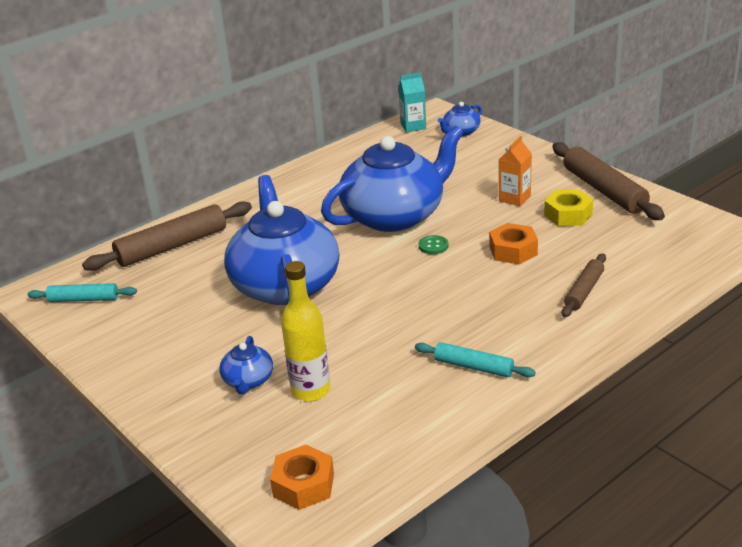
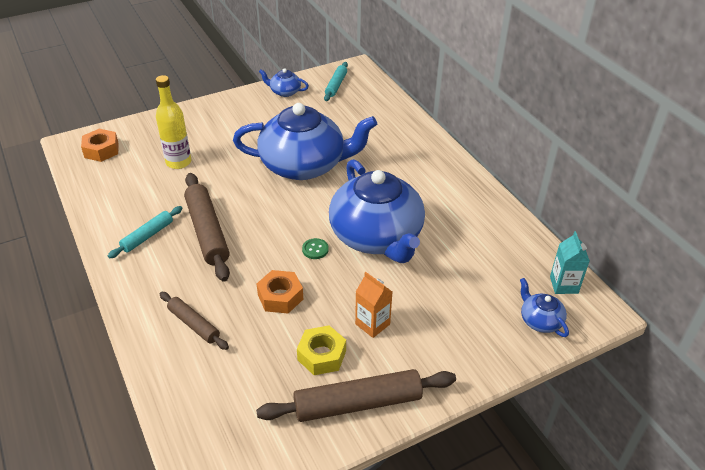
camera: 100 degrees right, 10 degrees up
brown rolling pin [82,201,252,271] -> brown rolling pin moved to [184,173,230,282]
blue teapot [219,336,273,394] -> blue teapot moved to [259,68,309,97]

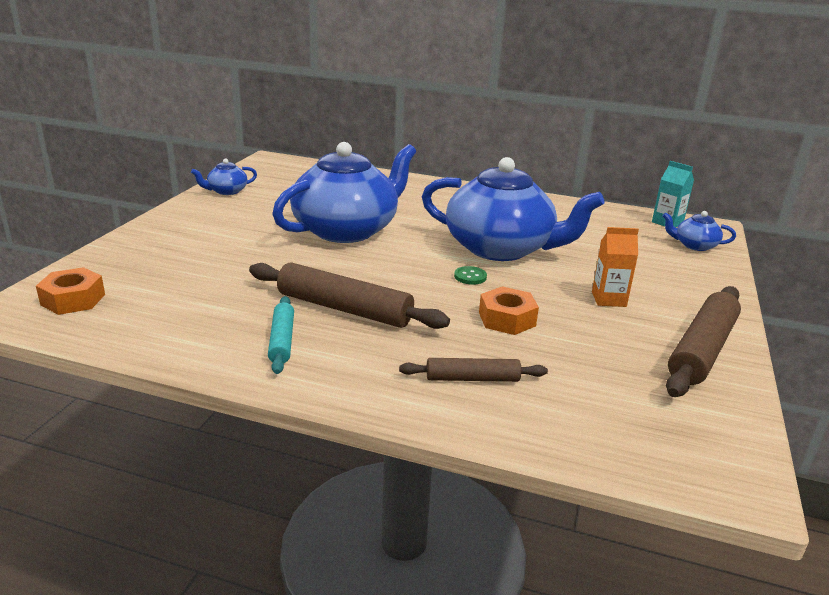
camera: 45 degrees left, 15 degrees down
yellow bottle [156,75,191,169] -> none
yellow nut [297,325,346,375] -> none
turquoise rolling pin [324,62,348,101] -> none

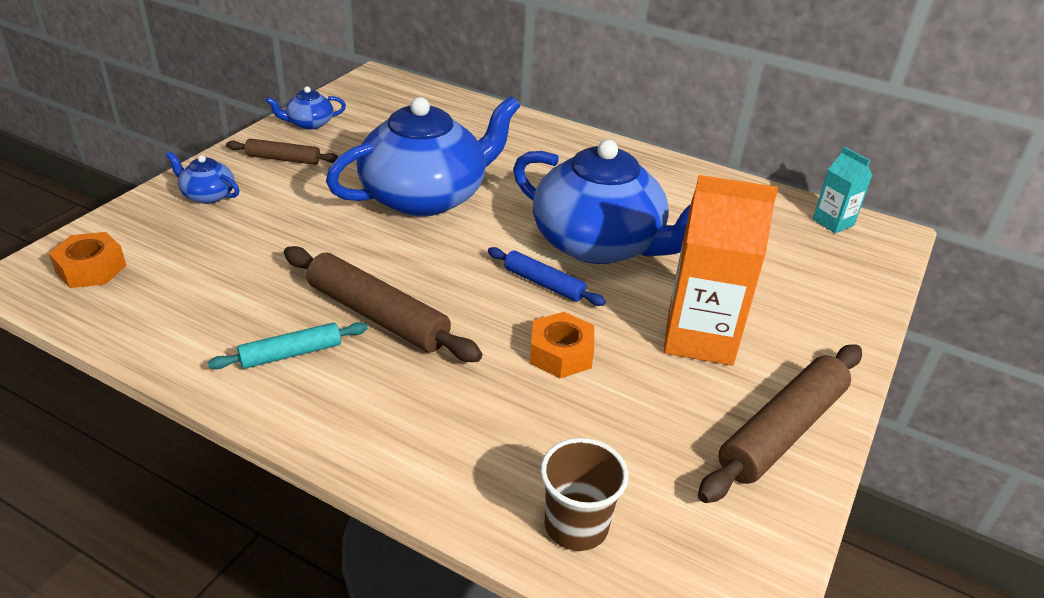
camera: 10 degrees right, 10 degrees up
turquoise rolling pin [268,296,294,374] -> turquoise rolling pin turned 60 degrees clockwise [207,322,367,369]
brown rolling pin [399,358,548,382] -> brown rolling pin moved to [226,138,339,165]
green button [454,266,487,285] -> blue rolling pin [488,247,606,306]
orange carton [592,227,639,307] -> orange carton [664,175,778,366], size x1.90
blue teapot [662,211,736,251] -> blue teapot moved to [166,151,239,204]
none -> brown cup [541,438,629,551]

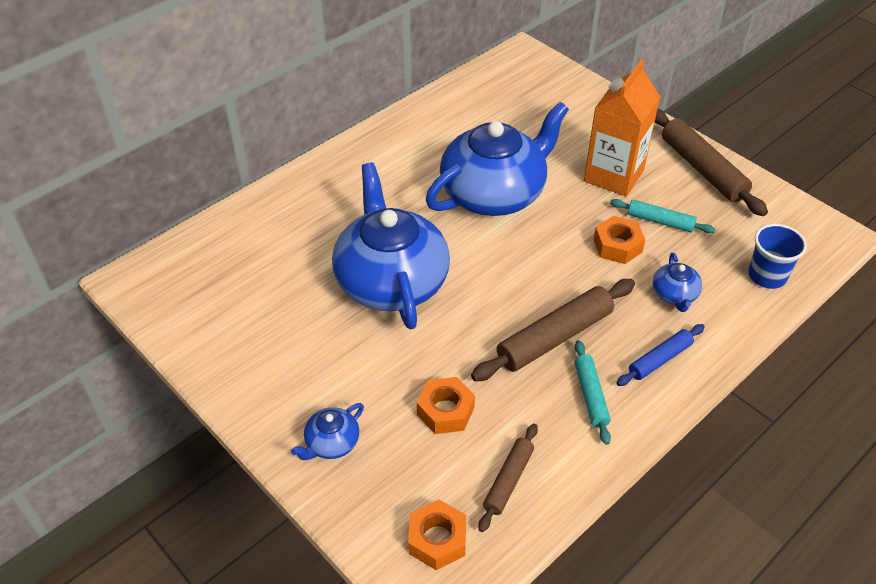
camera: 70 degrees left, 10 degrees up
brown rolling pin [226,138,339,165] -> brown rolling pin moved to [478,424,538,532]
blue teapot [266,86,346,130] -> blue teapot moved to [653,253,702,312]
blue rolling pin [488,247,606,306] -> blue rolling pin moved to [617,324,705,386]
brown cup [541,438,629,551] -> blue cup [748,224,807,289]
turquoise carton [813,147,872,234] -> none
none -> orange nut [417,377,475,434]
none -> turquoise rolling pin [610,199,715,233]

